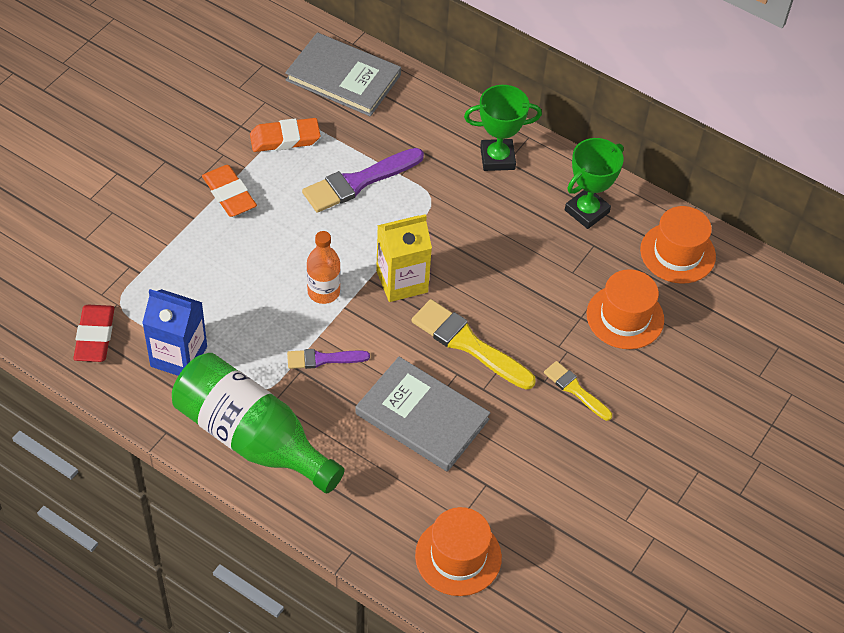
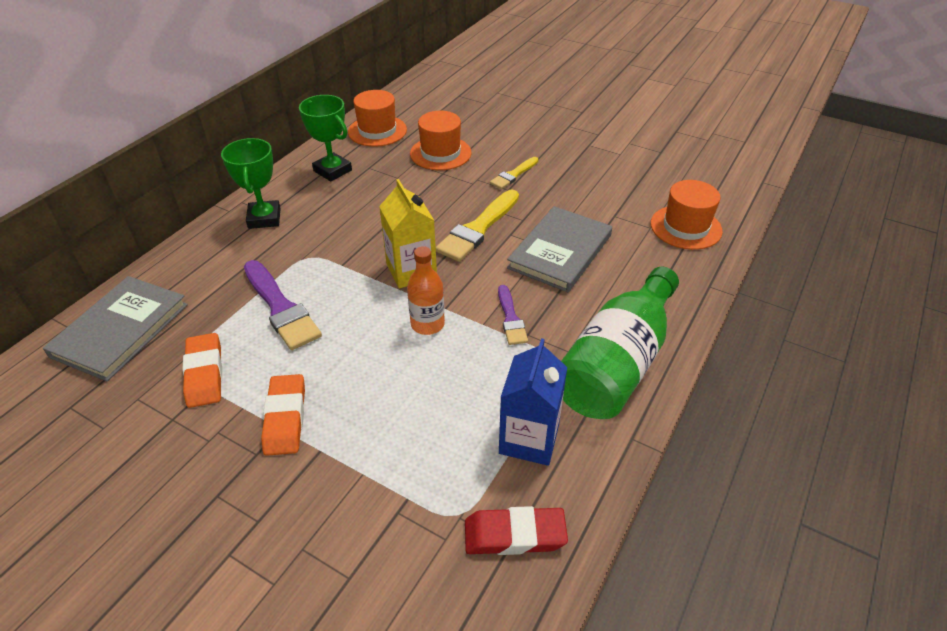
camera: 90 degrees left, 10 degrees down
orange eraser [202,165,257,217] -> orange eraser turned 60 degrees counterclockwise [261,374,305,456]

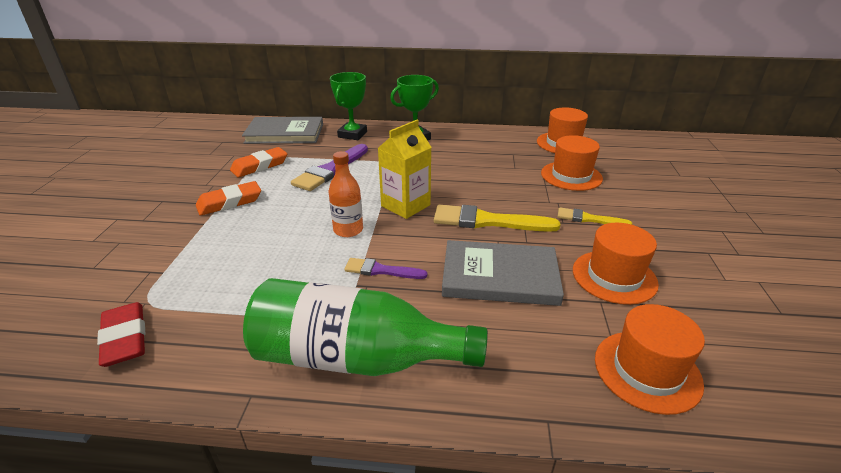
camera: 65 degrees right, 10 degrees down
green trophy [299,95,352,182] -> green trophy moved to [330,72,367,140]
purple brush [498,285,528,345] -> purple brush turned 45 degrees clockwise [345,258,427,279]
blue carton [499,338,568,466] -> none
none -> orange hat [573,223,659,305]

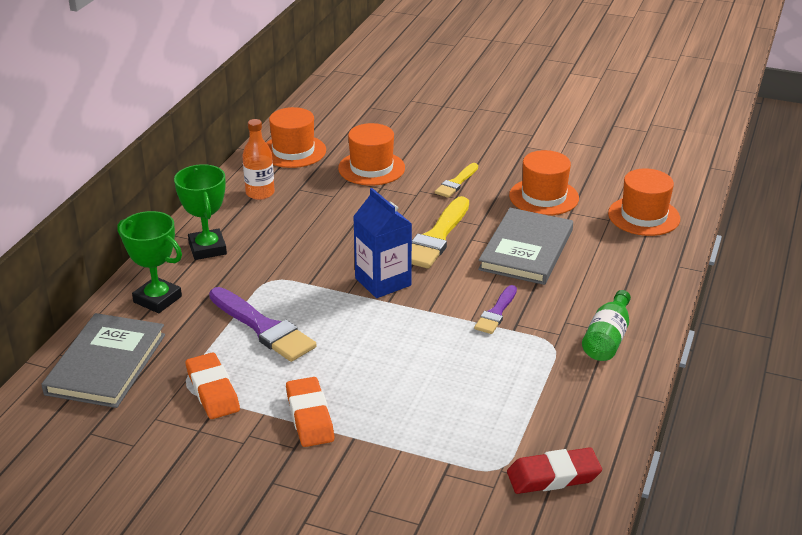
camera: 75 degrees left, 0 degrees up
green bottle [243,278,488,376] -> green bottle [582,290,631,361], size x0.52
orange bottle [328,151,363,237] -> orange bottle moved to [242,119,275,200]
yellow carton [378,120,432,219] -> blue carton [353,188,412,298]

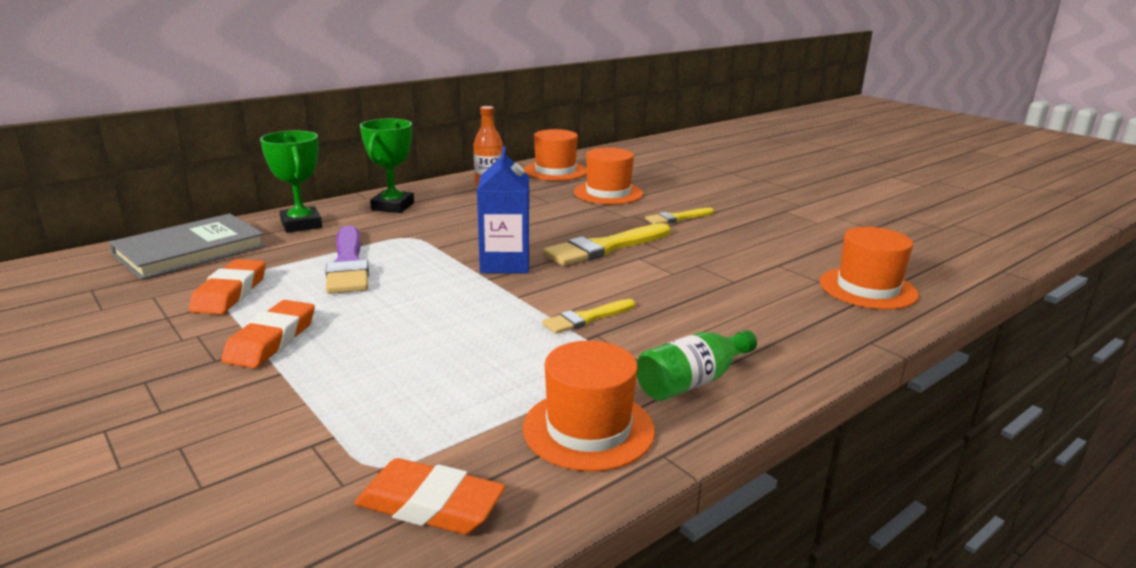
camera: 30 degrees right, 10 degrees down
purple brush [474,285,517,334] -> yellow brush [542,299,635,334]
grey book [478,208,573,285] -> none
red eraser [507,447,602,494] -> orange eraser [355,458,505,535]
orange hat [509,150,579,215] -> orange hat moved to [523,341,655,471]

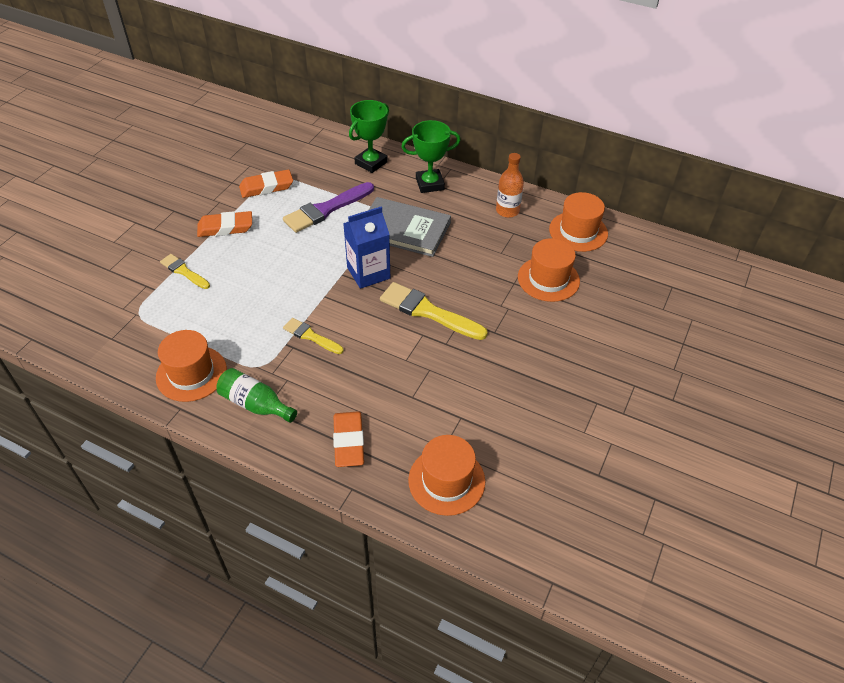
camera: 65 degrees right, 25 degrees up
grey book [109,214,266,280] -> grey book moved to [369,197,451,257]
orange eraser [355,458,505,535] -> orange eraser moved to [333,412,364,467]
yellow brush [645,208,714,224] -> yellow brush moved to [160,254,210,289]

